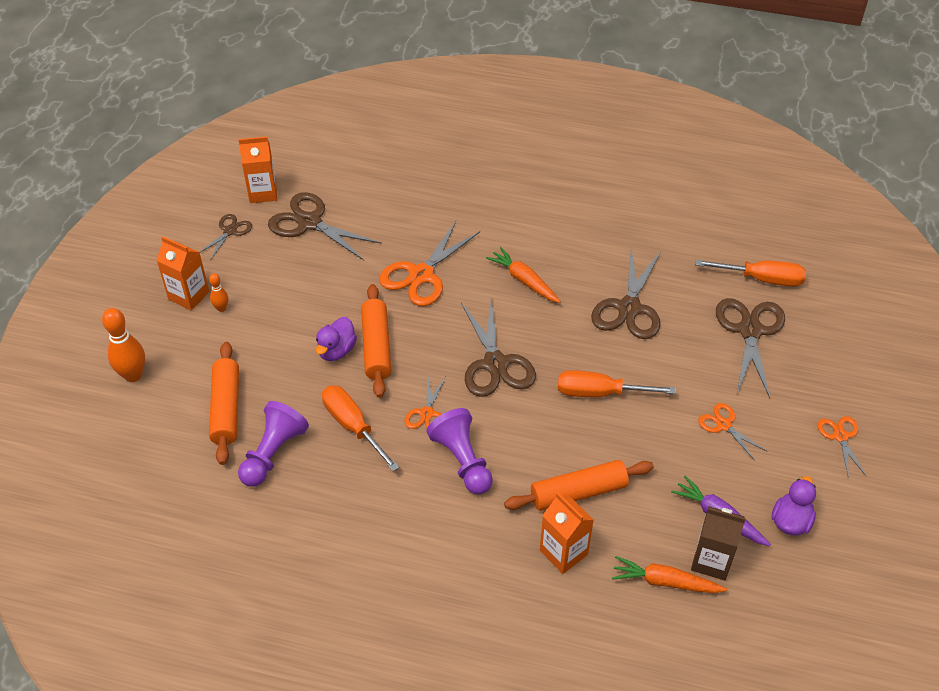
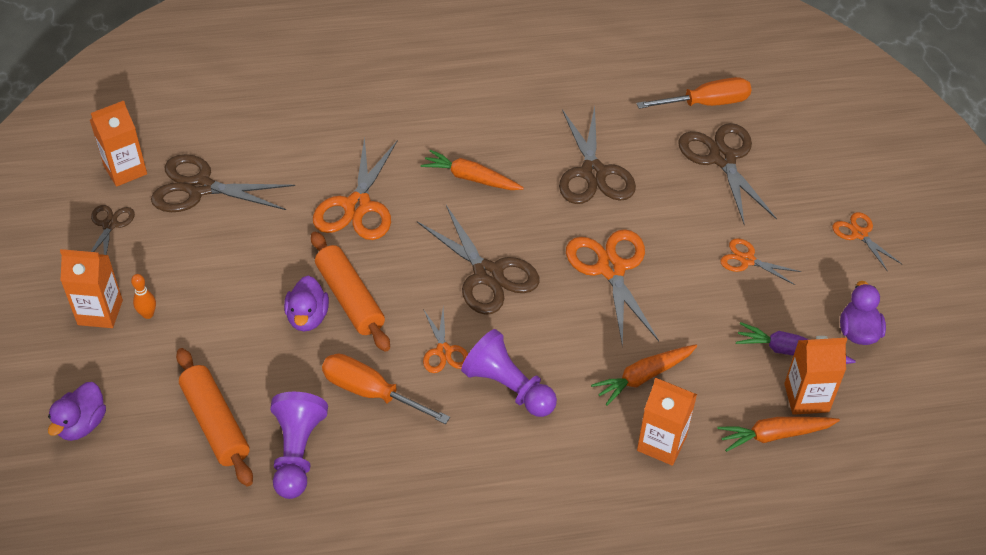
camera: 25 degrees left, 0 degrees up
orange bowling pin [102,308,145,382] -> purple duck [48,382,106,441]
orange rolling pin [504,460,654,511] -> orange carrot [591,345,697,406]
orange screwdriver [558,370,676,397] -> orange scissors [566,229,659,347]
brown carton [691,506,746,580] -> orange carton [784,336,847,415]

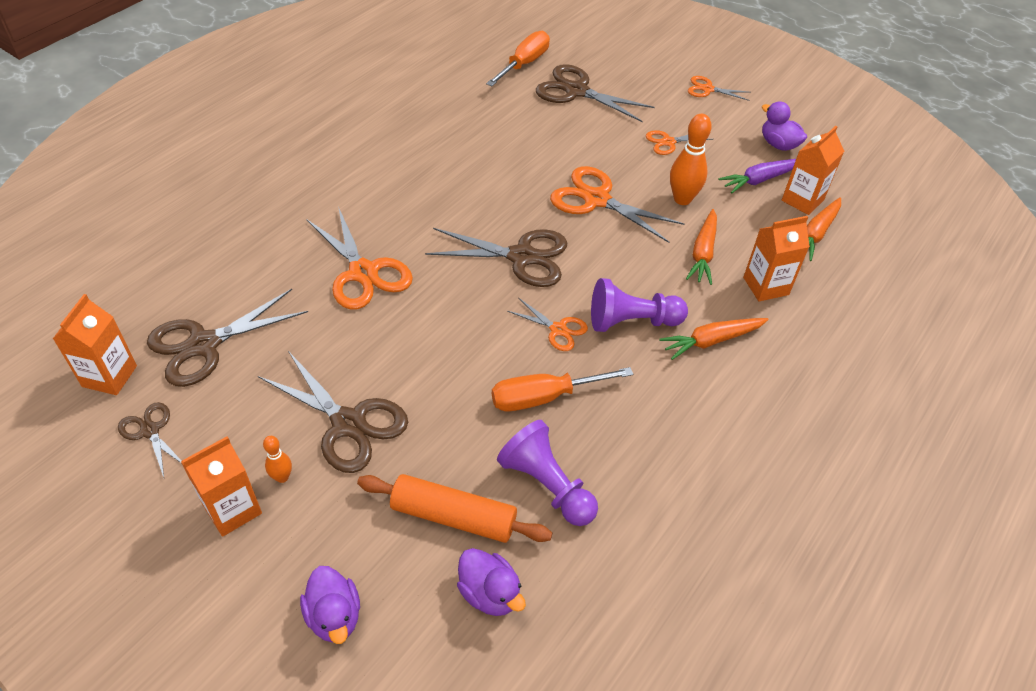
camera: 45 degrees left, 0 degrees up
purple duck [284,276,329,331] -> purple duck moved to [457,548,526,616]
orange rolling pin [311,232,390,352] -> none
orange carrot [421,150,524,190] -> orange carrot moved to [659,318,769,360]
brown scissors [559,106,636,204] -> brown scissors moved to [258,351,408,473]
none -> orange bowling pin [670,114,712,205]

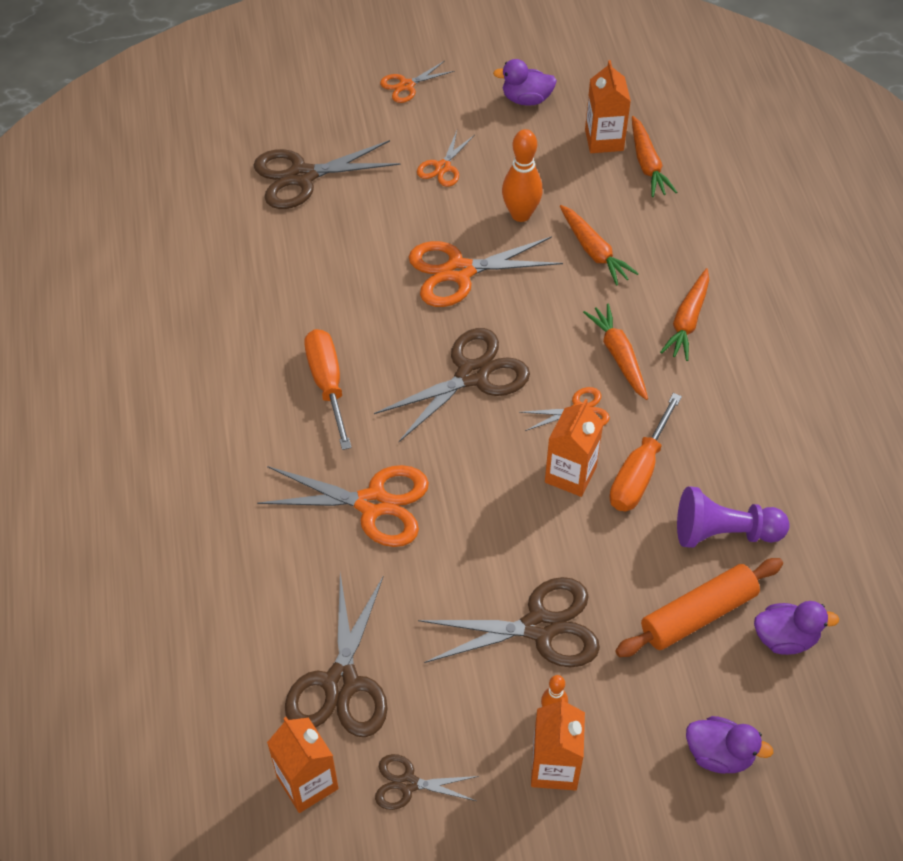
camera: 45 degrees left, 5 degrees up
orange screwdriver [486,31,550,86] -> orange screwdriver moved to [304,329,352,450]
purple pawn [591,278,688,332] -> orange carrot [583,304,648,400]
purple carrot [718,159,796,193] -> none
orange carton [743,216,810,301] -> orange carton moved to [545,399,604,497]

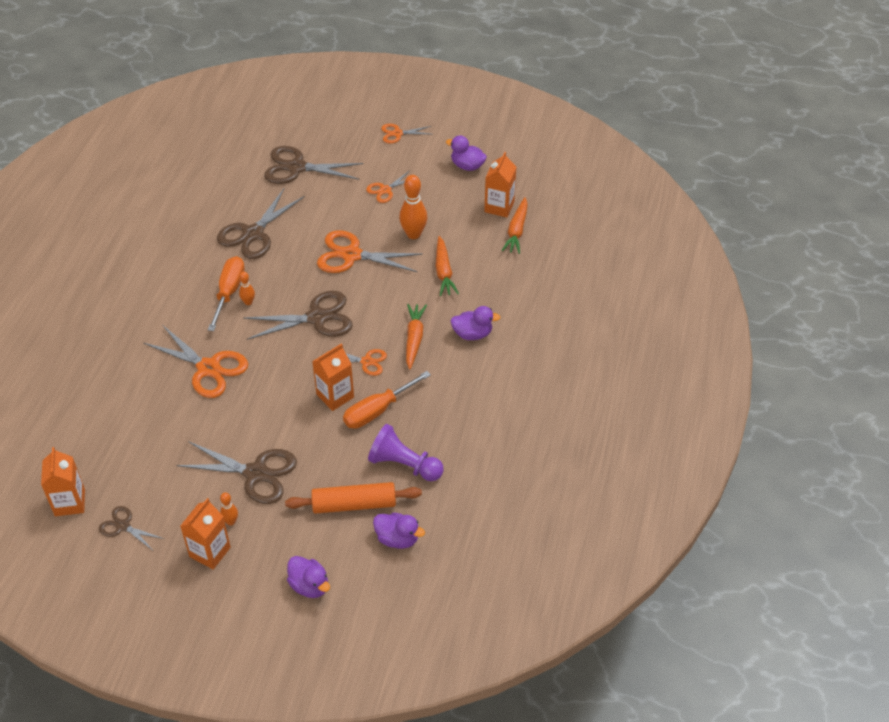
camera: 25 degrees right, 5 degrees down
brown scissors [285,574,388,737] -> brown scissors moved to [217,188,305,259]
orange carrot [660,268,709,361] -> purple duck [451,306,501,340]
none -> orange bowling pin [239,272,255,305]

